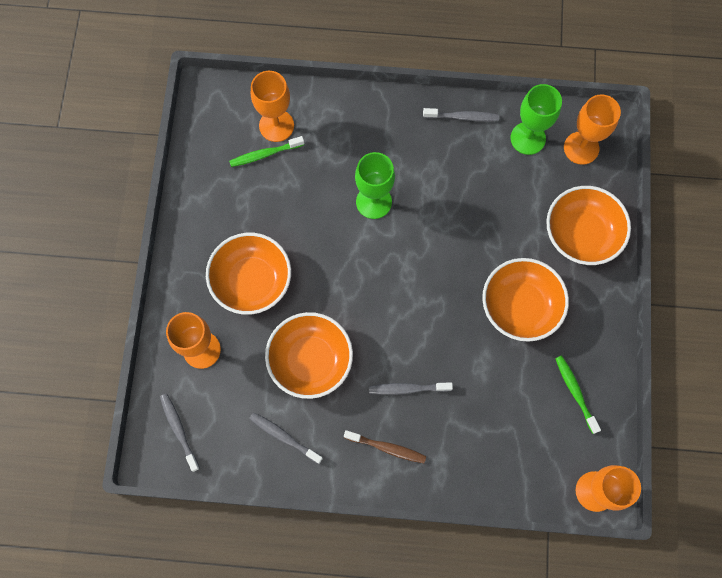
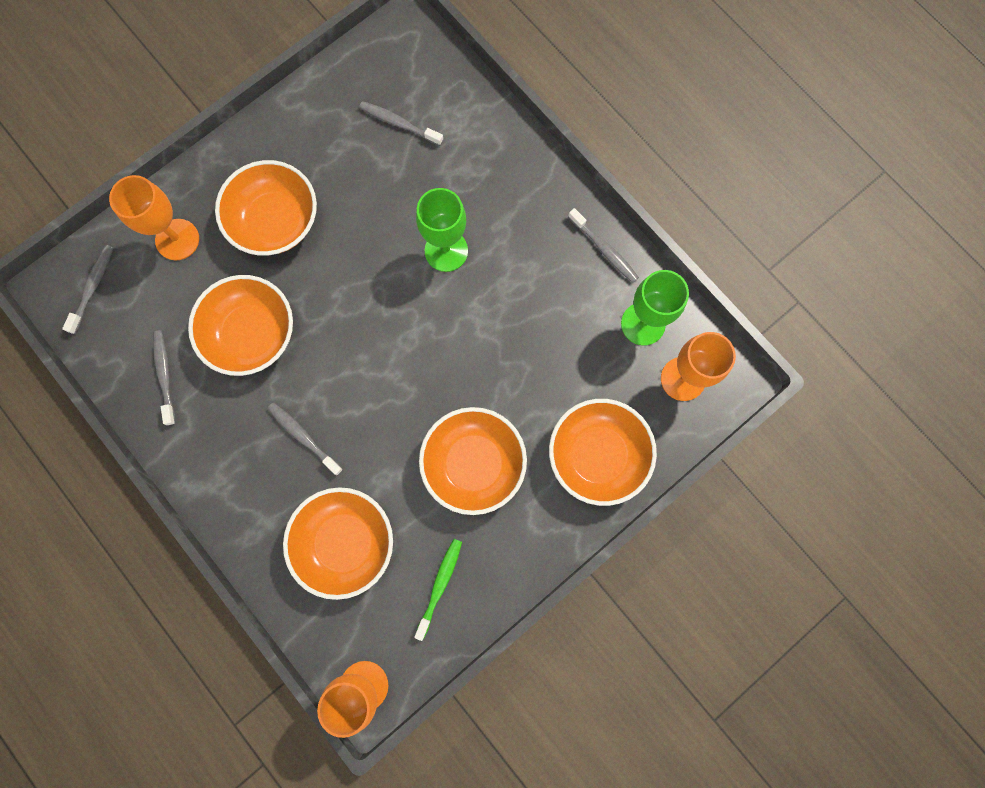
camera: 45 degrees right, 5 degrees up
green toothbrush [229,136,304,167] -> grey toothbrush [359,101,443,146]
orange goblet [251,71,294,142] -> none
brown toothbrush [344,430,426,463] -> none
none -> orange bowl [283,487,393,600]

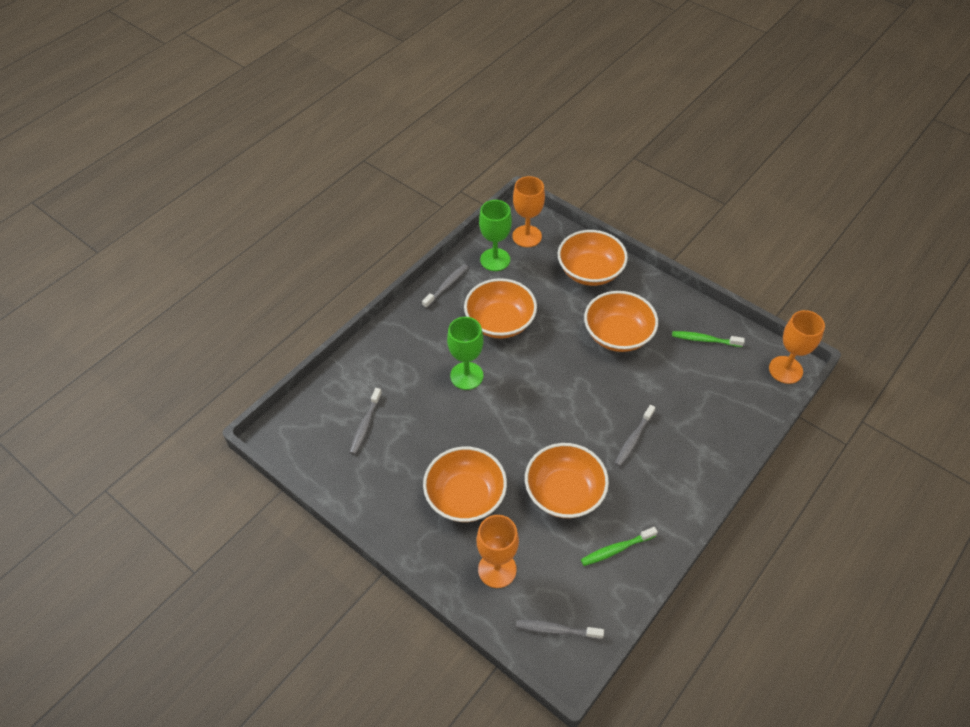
camera: 100 degrees left, 25 degrees down
grey toothbrush [153,330,176,425] -> green toothbrush [581,527,658,566]
orange bowl [283,487,393,600] -> orange bowl moved to [464,278,537,339]

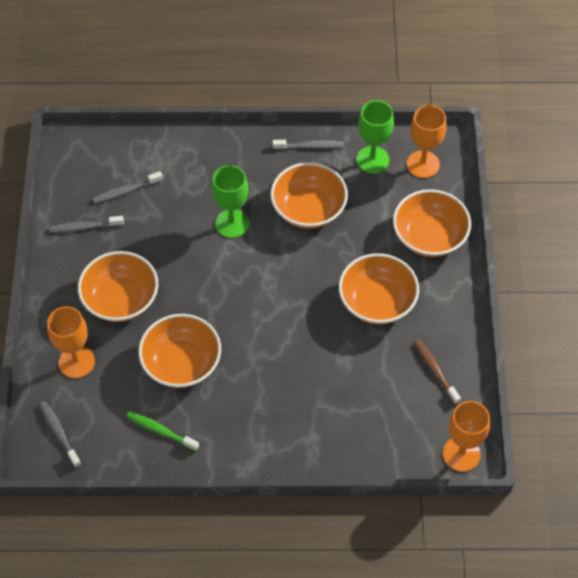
camera: 50 degrees right, 5 degrees up
grey toothbrush [615,405,655,467] -> grey toothbrush moved to [49,216,124,232]
green toothbrush [672,331,745,347] -> brown toothbrush [413,339,461,404]

